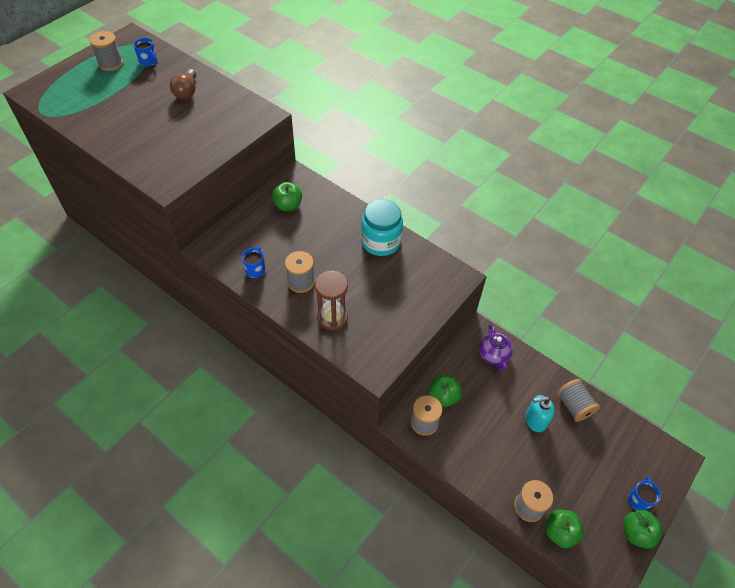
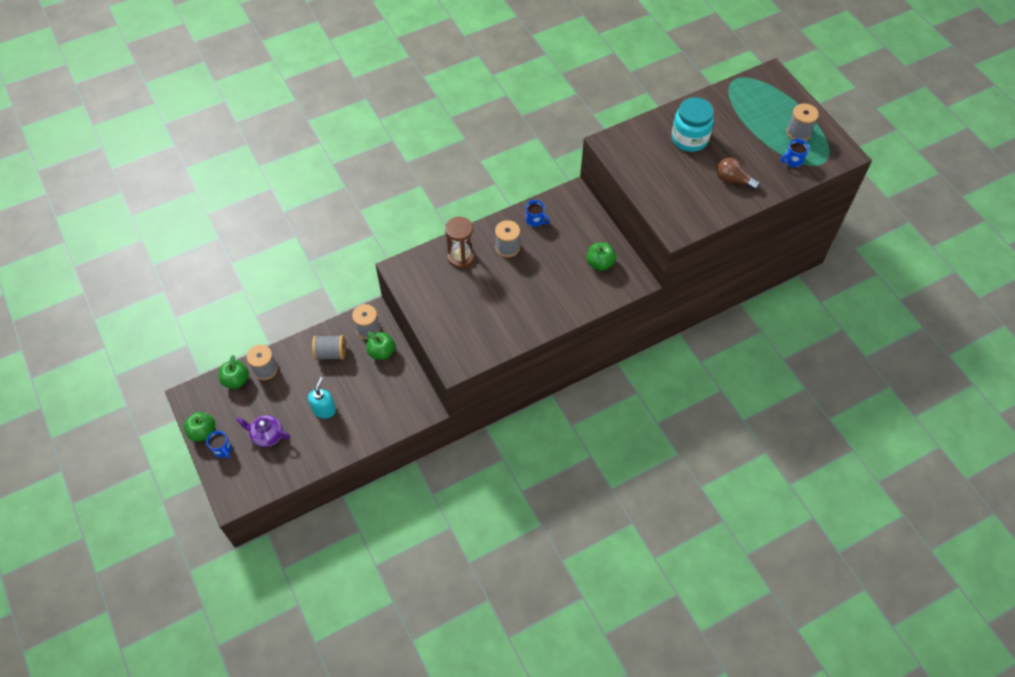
camera: 115 degrees right, 5 degrees up
turquoise jar [361,199,403,256] -> turquoise jar moved to [671,97,714,152]
purple teapot [479,324,513,371] -> purple teapot moved to [236,415,290,447]
grey spool [557,379,600,422] -> grey spool moved to [312,335,346,360]

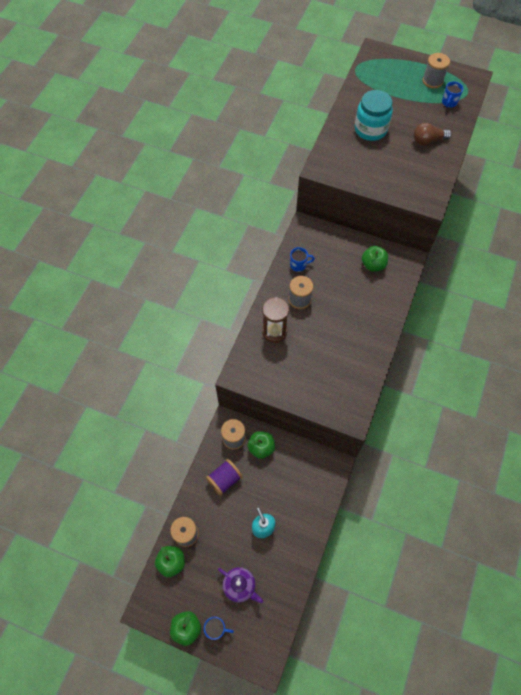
camera: 40 degrees left, 5 degrees up
purple teapot [236,415,290,447] -> purple teapot turned 120 degrees counterclockwise [218,567,263,603]
grey spool [312,335,346,360] -> purple spool [206,459,242,496]

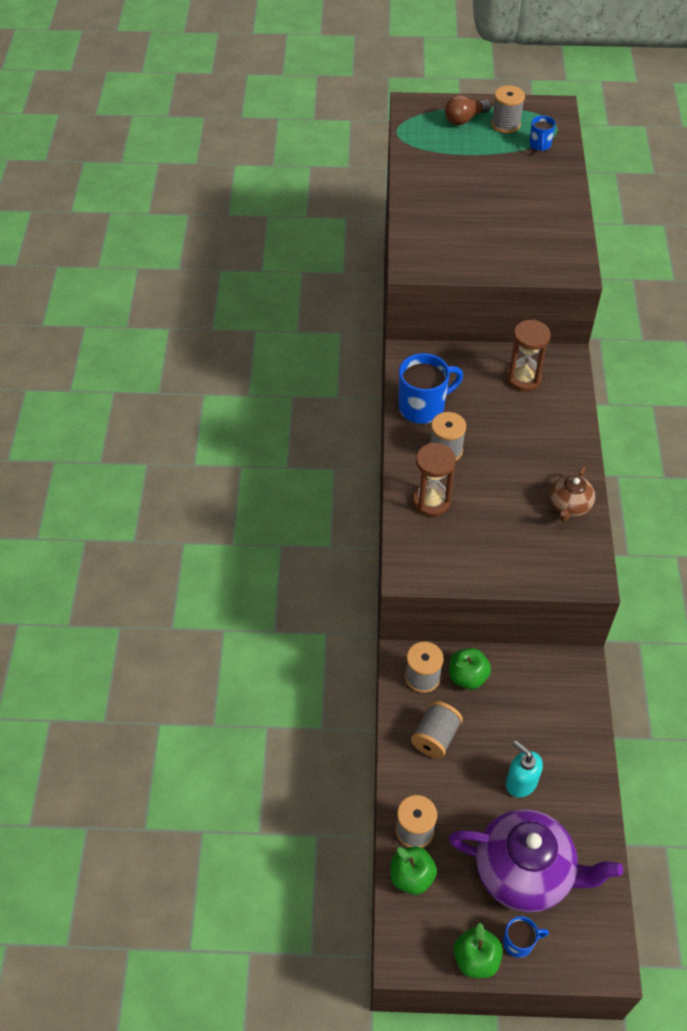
camera: 20 degrees left, 10 degrees down
purple spool [206,459,242,496] -> grey spool [411,701,463,758]
purple teapot [218,567,263,603] -> purple teapot [448,809,623,912], size x1.97
blue mug [290,247,315,272] -> blue mug [399,353,463,424], size x1.89
turquoise jar [355,90,393,141] -> none
green apple [362,246,388,271] -> brown hourglass [507,320,551,391]
brown light bulb [413,123,452,146] -> brown light bulb moved to [445,95,491,125]
none -> brown teapot [550,466,595,522]

